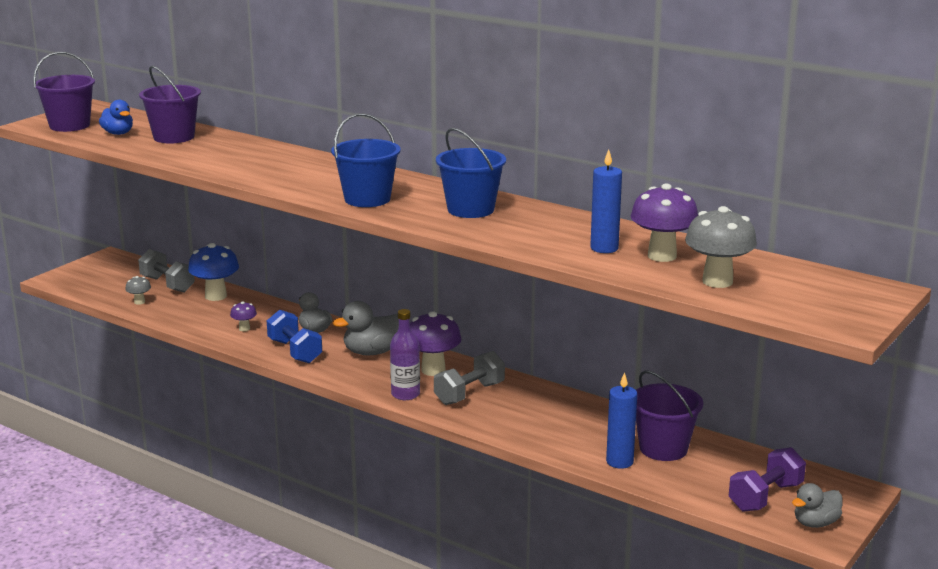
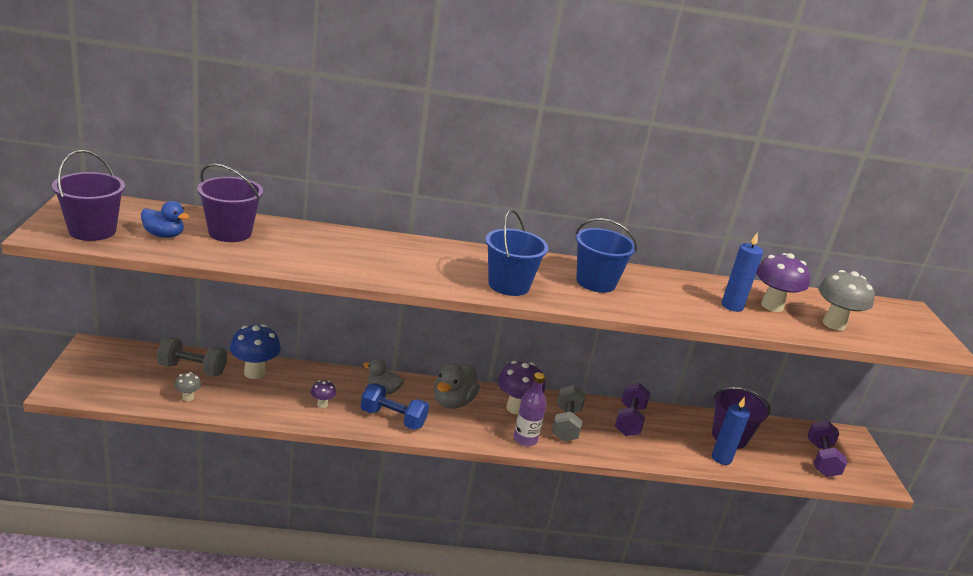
camera: 40 degrees left, 5 degrees up
grey duck [792,483,843,528] -> none
none -> purple dumbbell [615,383,650,436]

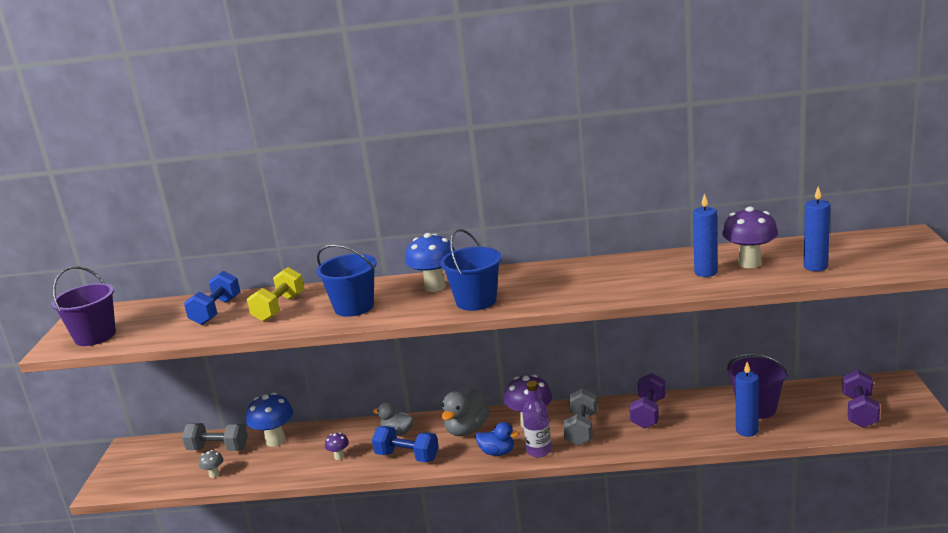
camera: 10 degrees right, 5 degrees down
blue duck [141,201,190,238] -> blue duck moved to [475,422,519,456]
purple bucket [197,164,263,242] -> blue dumbbell [184,271,241,325]
blue bucket [575,218,637,293] -> blue bucket moved to [316,245,377,317]
grey mushroom [818,270,875,331] -> blue candle [803,186,830,271]
none -> yellow dumbbell [247,267,304,322]
none -> blue mushroom [405,233,455,292]

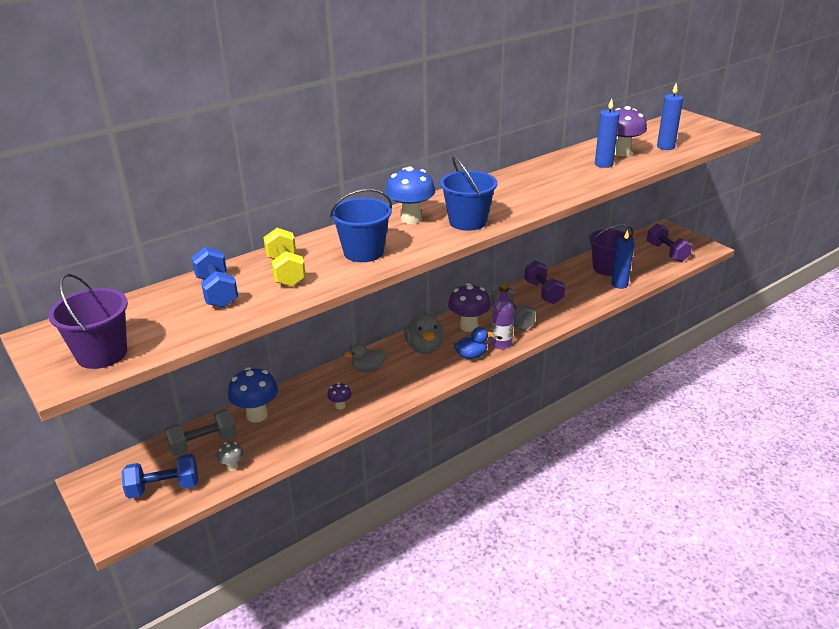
camera: 40 degrees left, 10 degrees up
blue dumbbell [372,426,439,462] -> blue dumbbell moved to [122,454,198,499]

